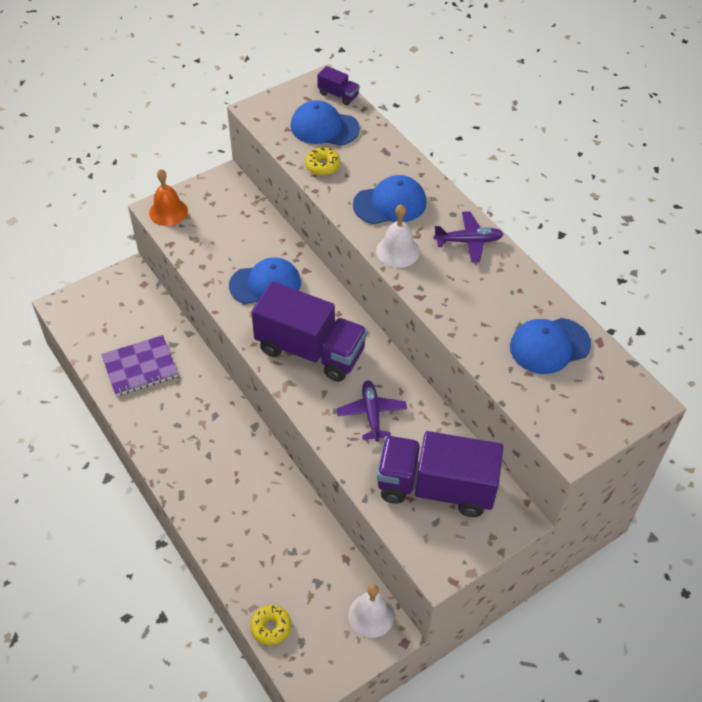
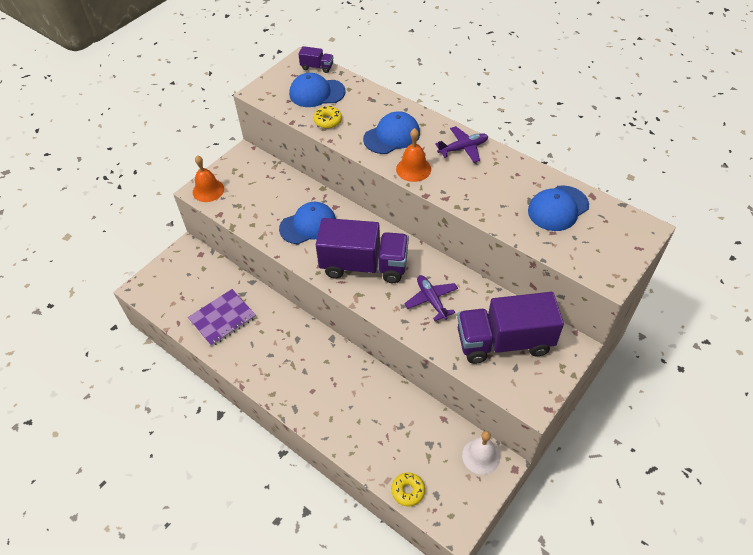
camera: 15 degrees left, 0 degrees up
white bell [376,204,420,268] -> orange bell [396,128,431,182]

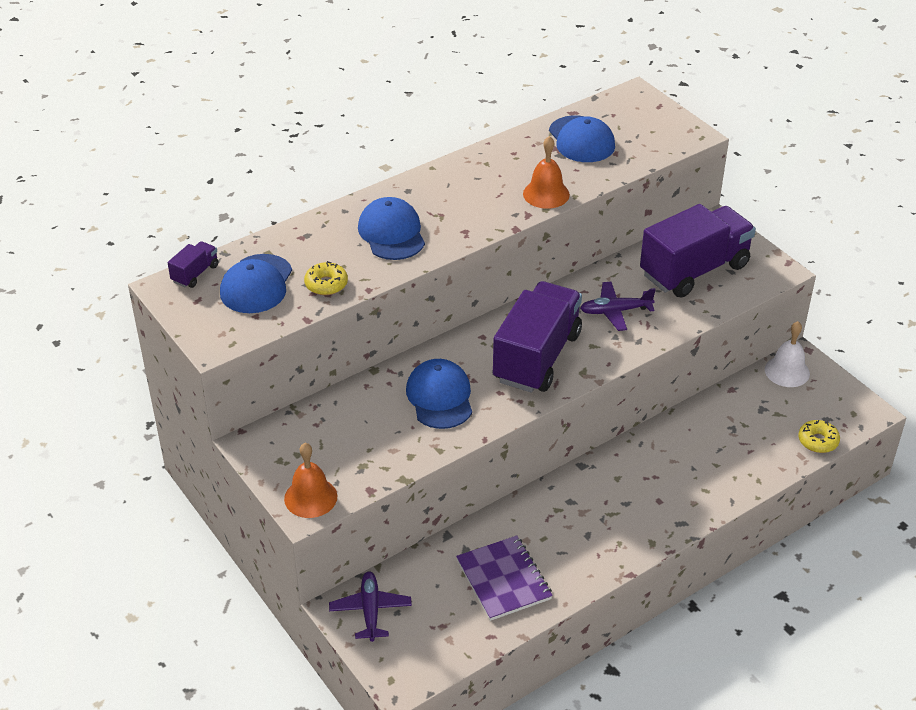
camera: 75 degrees left, 10 degrees down
orange bell [396,128,431,182] -> orange bell moved to [523,136,570,209]
purple plane [435,126,488,163] -> purple plane moved to [329,571,412,642]
purple truck [457,292,564,364] -> purple truck turned 135 degrees counterclockwise [640,204,756,298]

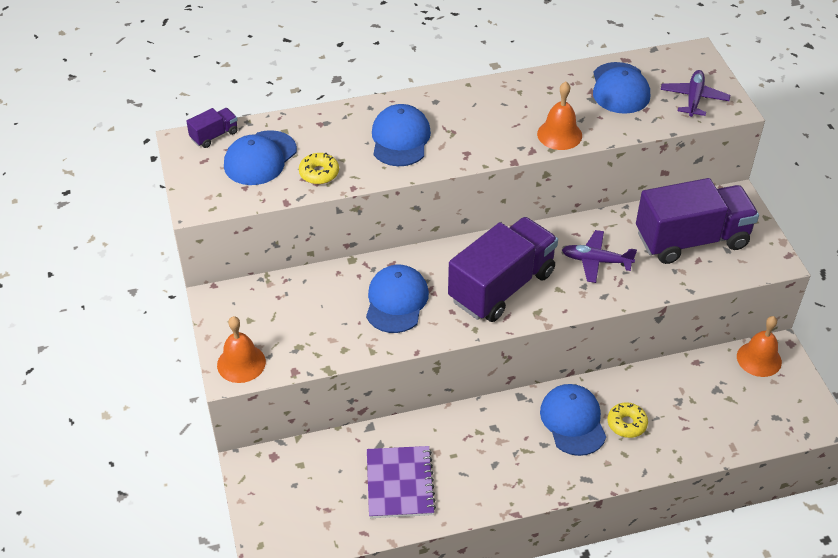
camera: 20 degrees right, 5 degrees up
purple plane [329,571,412,642] -> purple plane moved to [661,70,730,117]
white bell [765,321,810,387] -> orange bell [737,316,782,377]
yellow donut [798,420,840,453] -> yellow donut moved to [608,402,648,438]
none -> blue cap [540,384,606,456]

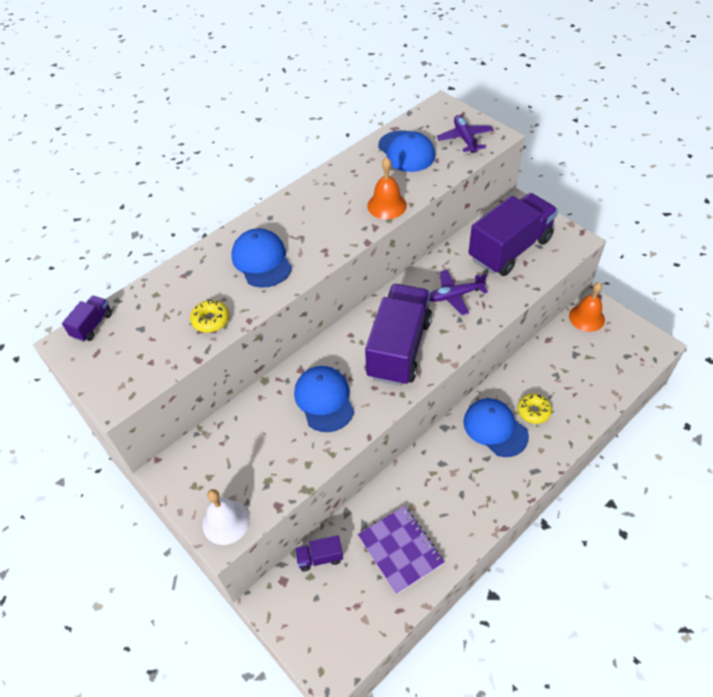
camera: 25 degrees left, 5 degrees up
orange bell [217,316,266,383] -> white bell [203,489,250,545]
blue cap [224,130,297,185] -> none
none -> purple truck [295,535,343,571]

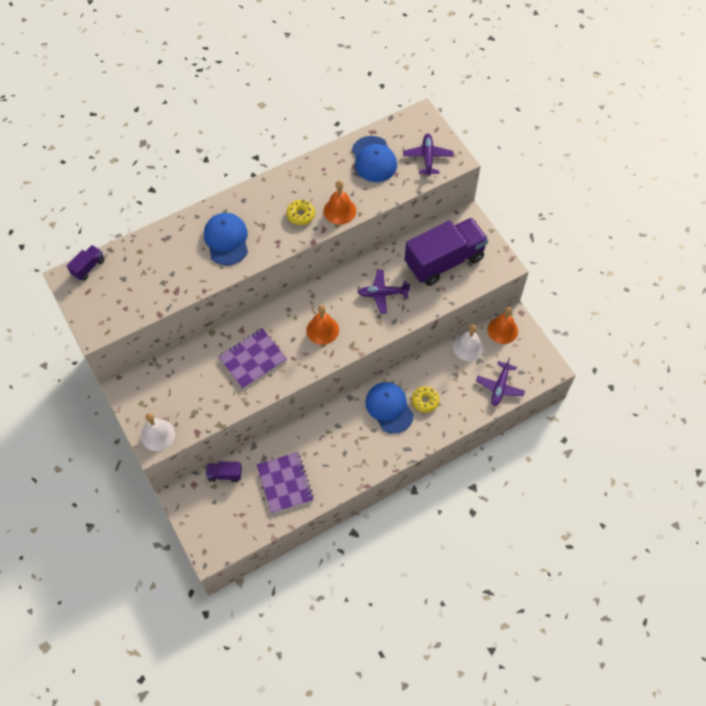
camera: 10 degrees right, 10 degrees up
yellow donut [190,299,229,333] -> yellow donut moved to [286,200,315,225]
blue cap [294,366,354,432] -> purple notebook [218,328,287,389]
purple truck [365,284,432,386] -> orange bell [306,305,339,345]
none -> white bell [453,325,484,362]
none -> purple plane [476,358,525,406]

